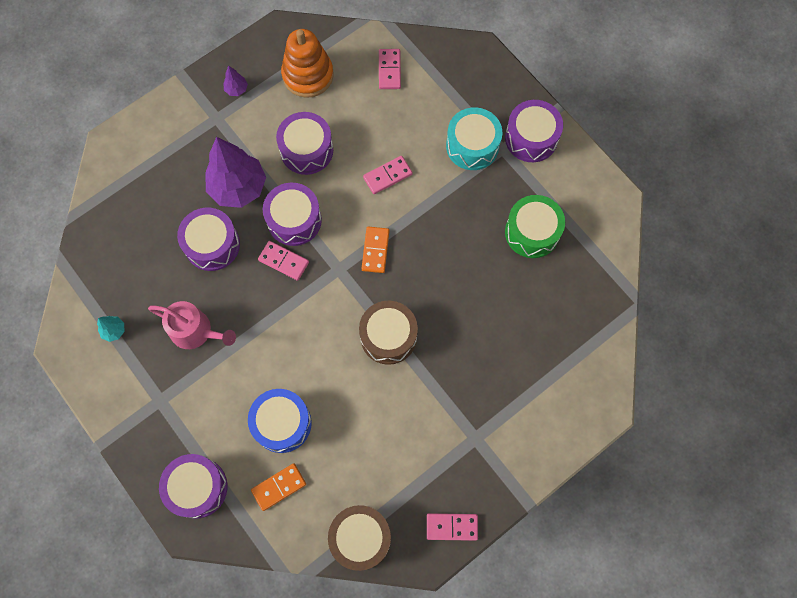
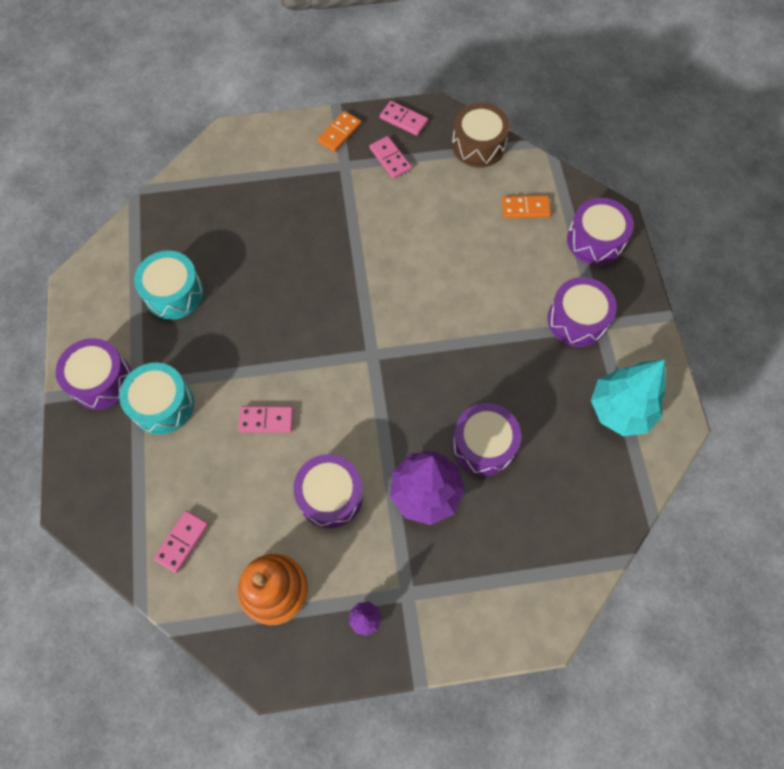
camera: 150 degrees left, 5 degrees down
turquoise tree [97,316,125,342] -> turquoise tree [591,359,666,436], size x2.38
pink watering can [148,301,236,349] -> none
blue drum [248,389,312,453] -> none
pink domino [258,241,309,281] -> pink domino moved to [369,136,412,179]
purple drum [263,183,322,246] -> purple drum moved to [548,277,617,347]
brown drum [359,301,418,365] -> none
orange domino [361,227,389,273] -> orange domino moved to [317,111,361,152]
green drum [505,195,565,258] -> turquoise drum [134,251,204,320]

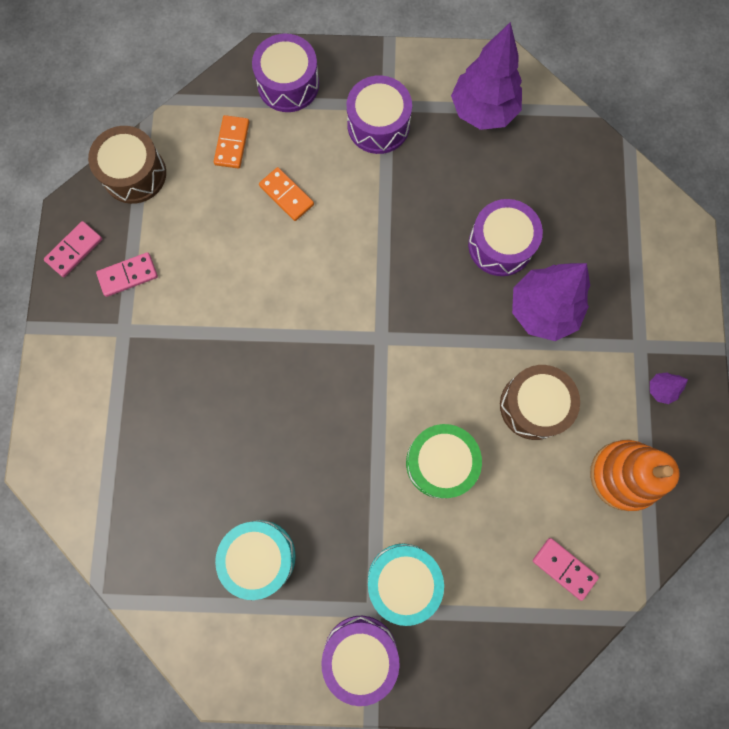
camera: 80 degrees left, 10 degrees up
pink domino [238,406,294,433] -> green drum [406,424,482,498]
purple drum [293,454,363,528] -> brown drum [500,365,580,440]
orange domino [317,111,361,152] -> orange domino moved to [259,167,314,221]
turquoise tree [591,359,666,436] -> purple tree [451,22,522,130]

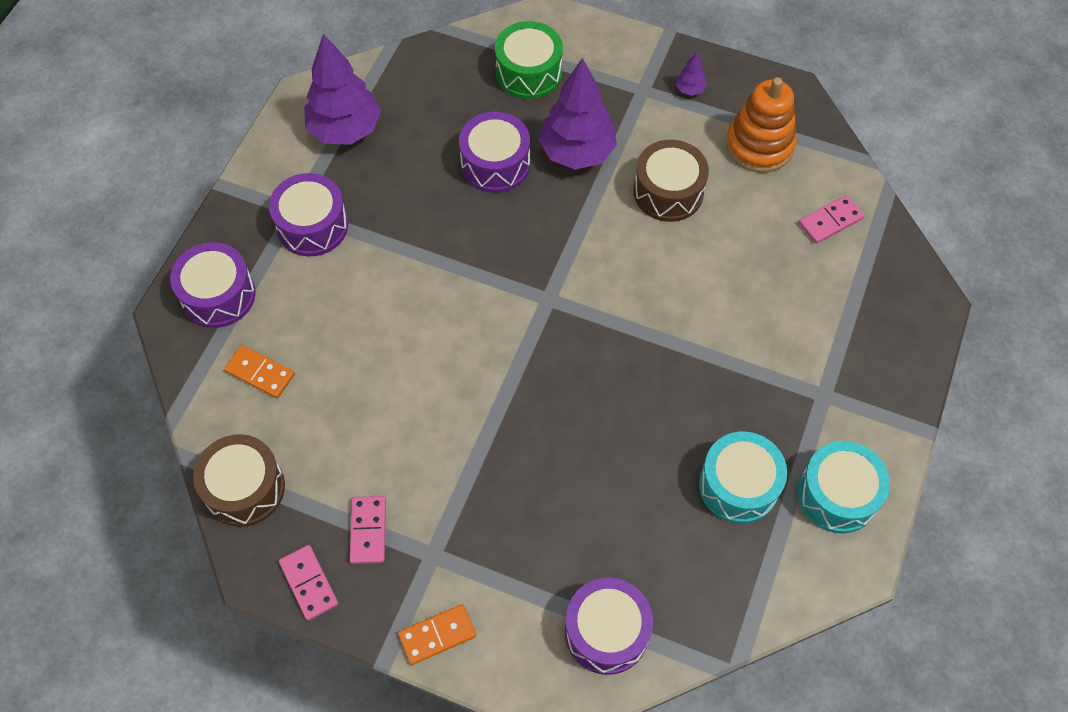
camera: 70 degrees left, 15 degrees down
orange domino [259,167,314,221] -> orange domino moved to [398,604,476,665]
purple drum [321,616,400,706] -> purple drum moved to [565,577,653,675]
turquoise drum [368,543,444,626] -> turquoise drum moved to [797,441,890,533]
green drum [406,424,482,498] -> green drum moved to [495,21,563,99]

